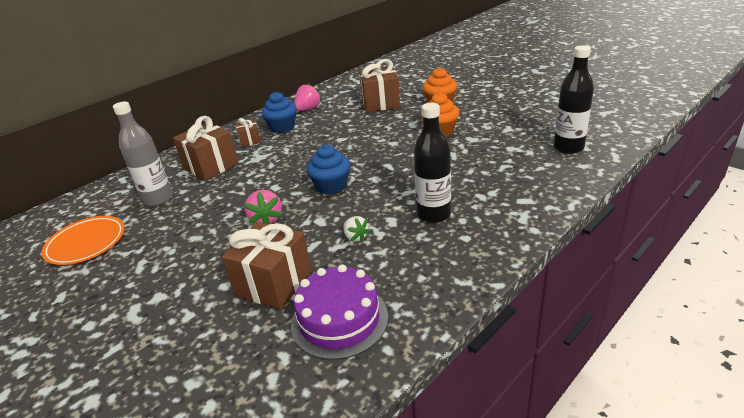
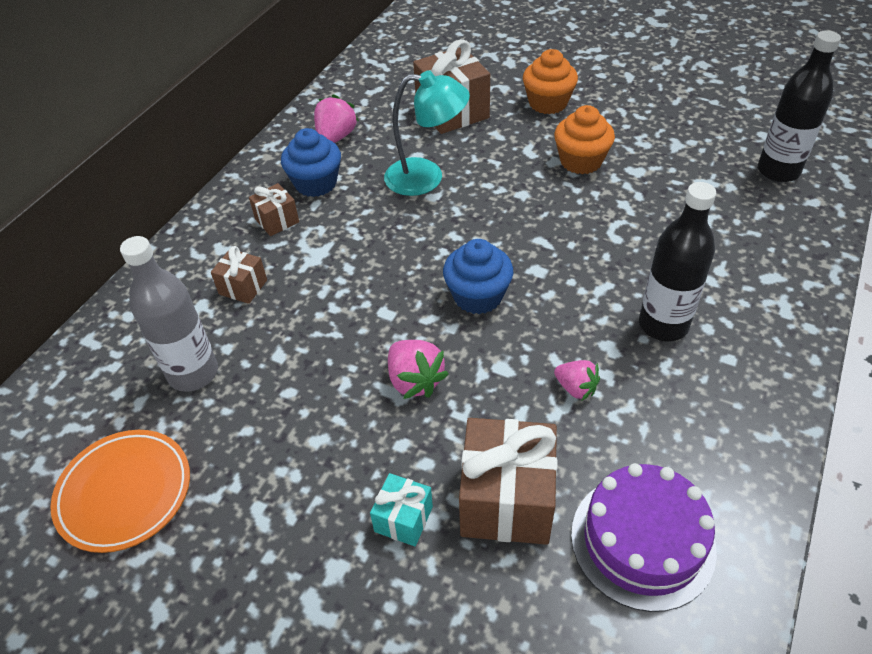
camera: 20 degrees left, 15 degrees up
brown gift [173,116,239,181] -> brown gift [211,246,267,304], size x0.52
white strawberry [343,216,370,242] -> pink strawberry [554,360,600,401]
none -> turquoise gift [370,473,433,546]
none -> turquoise lamp [384,70,470,196]

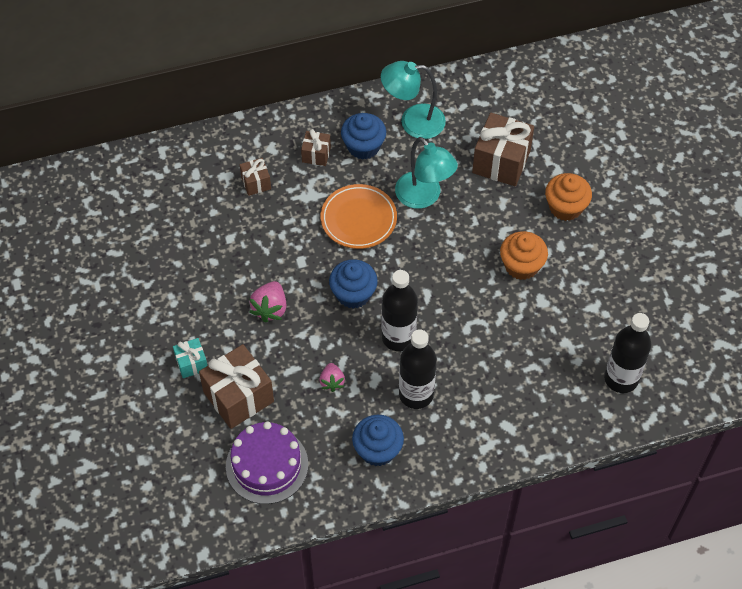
camera: 45 degrees right, 10 degrees up
orange plate [50,430,190,553] -> orange plate moved to [321,184,397,249]
grey bottle [120,236,218,392] -> none
pink strawberry [314,94,359,143] -> turquoise lamp [381,61,446,139]
none -> blue cupcake [352,415,404,466]
none -> black bottle [381,270,418,351]

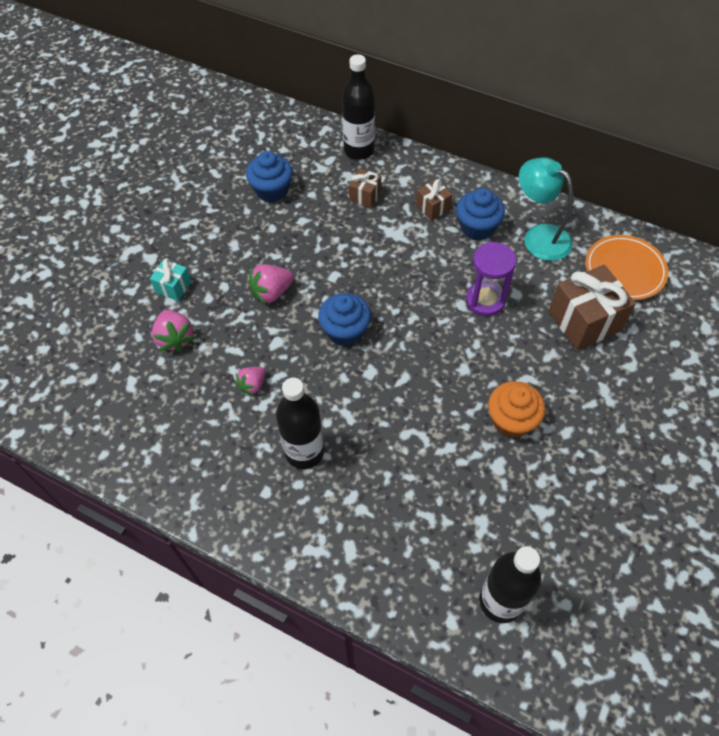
camera: 45 degrees right, 0 degrees up
brown gift [199,344,274,429] -> pink strawberry [152,310,195,352]
purple cake [226,422,308,504] -> none
orange plate [321,184,397,249] -> orange plate moved to [585,235,669,300]
blue cupcake [352,415,404,466] -> blue cupcake moved to [246,151,293,203]
black bottle [381,270,418,351] -> black bottle moved to [342,54,375,160]
turquoise lamp [395,137,458,209] -> purple hourglass [466,242,516,316]
orange cupcake [545,173,592,221] -> none

